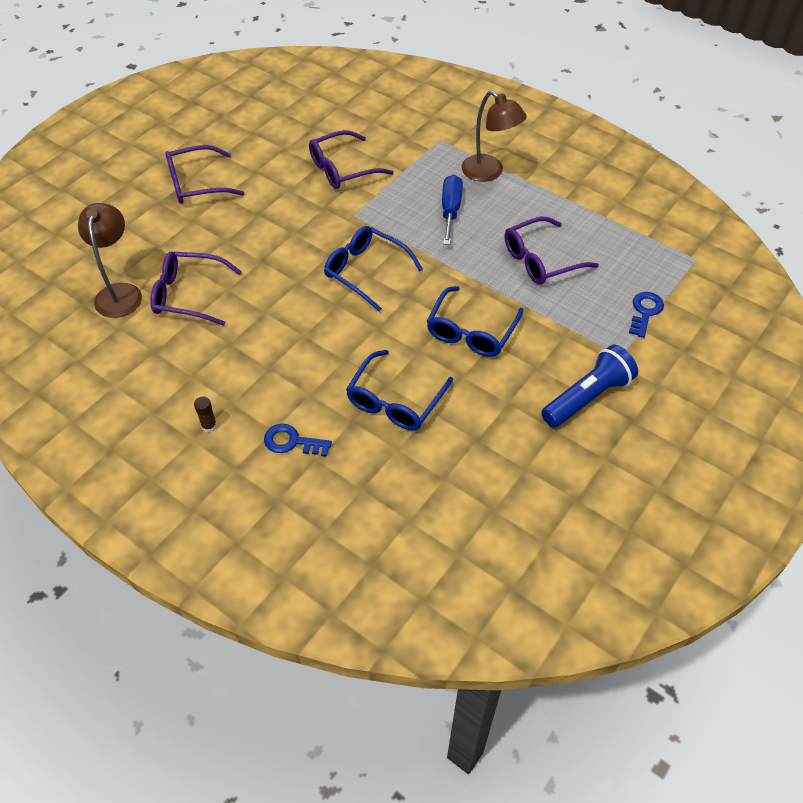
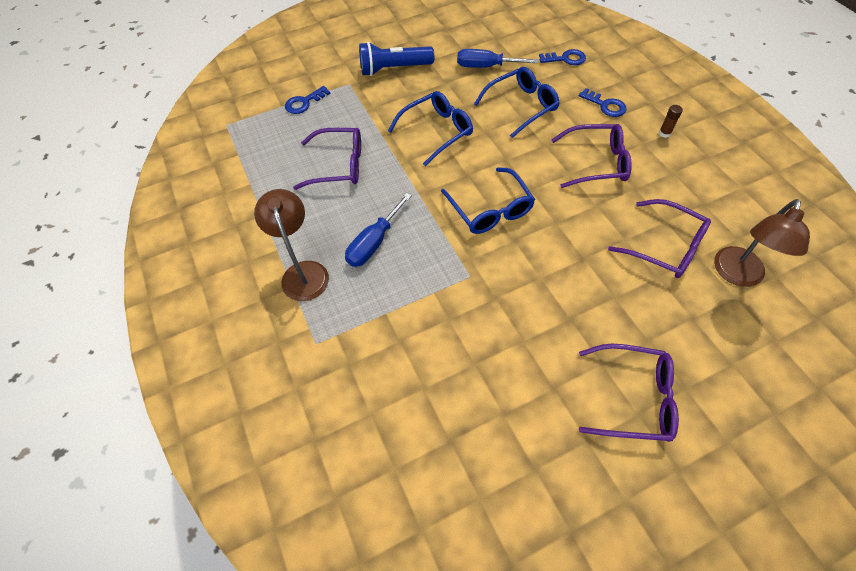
camera: 150 degrees left, 5 degrees up
purple glasses [309,130,394,189] -> purple glasses moved to [552,124,632,188]
none -> blue screwdriver [457,49,538,68]
none -> blue key [539,49,586,65]

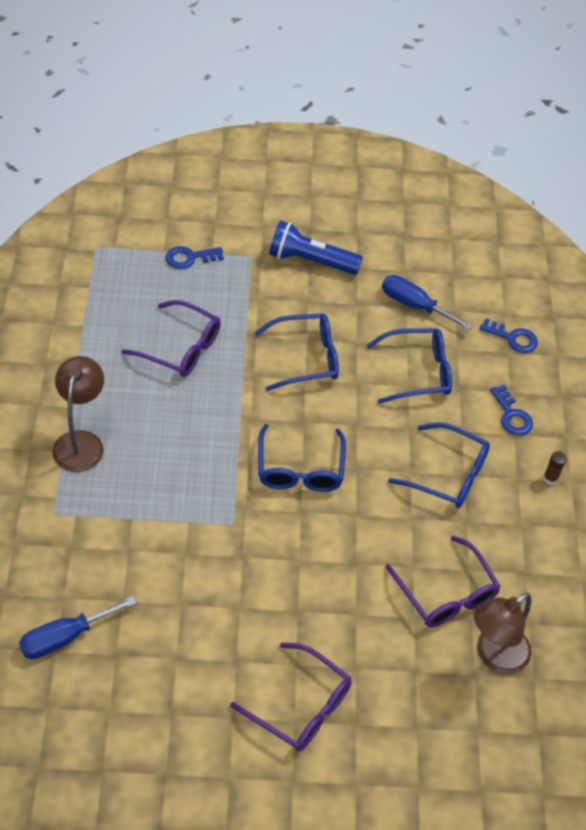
camera: 20 degrees right, 5 degrees down
blue screwdriver [345,193,412,267] -> blue screwdriver moved to [19,597,137,659]
purple glasses [552,124,632,188] -> blue glasses [388,423,490,508]

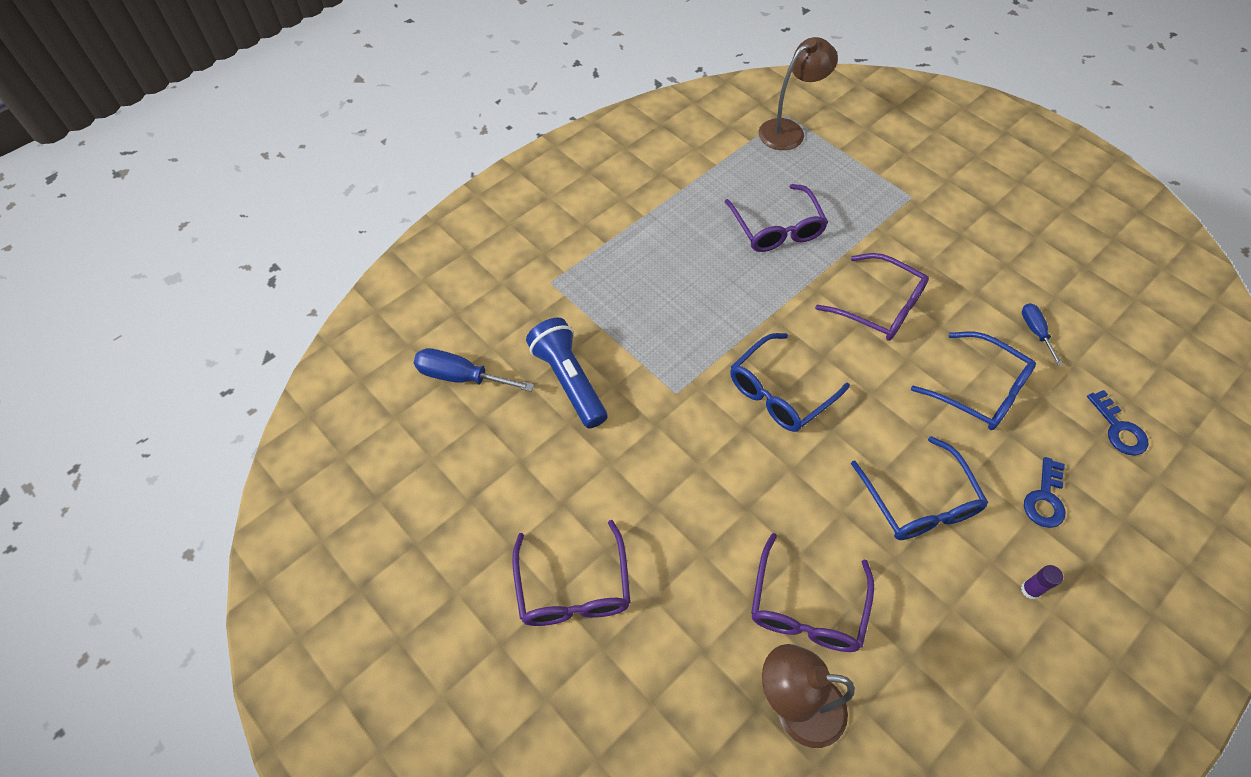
camera: 50 degrees right, 5 degrees up
brown lamp [52,356,104,472] -> brown lamp moved to [758,37,838,150]
blue key [165,246,224,269] -> none
blue glasses [254,313,339,391] -> purple glasses [815,253,929,341]
blue flashlight [269,220,363,275] -> blue flashlight moved to [526,318,607,428]
blue screwdriver [382,275,473,330] -> blue screwdriver [1022,303,1062,365], size x0.61
brown glue stick [543,451,567,485] -> purple glue stick [1021,565,1063,600]

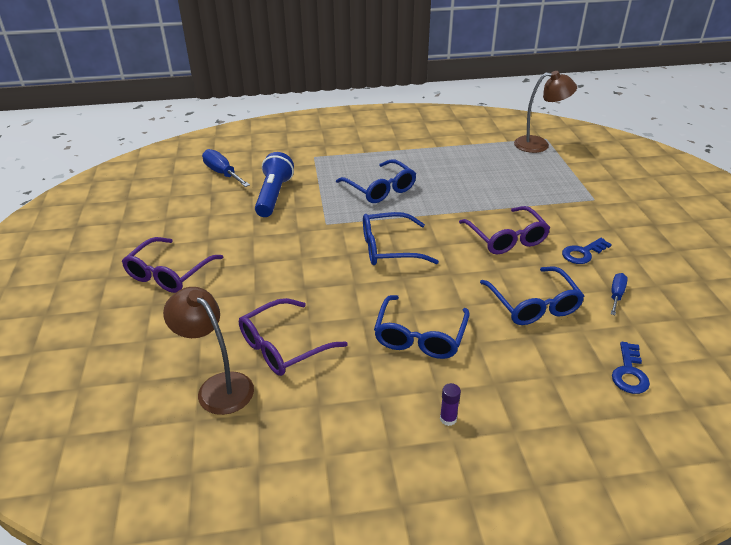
camera: 35 degrees right, 20 degrees down
purple glasses [724,184,828,252] -> none
blue key [1024,457,1066,528] -> blue key moved to [562,238,612,264]
none -> blue glasses [336,159,416,203]

